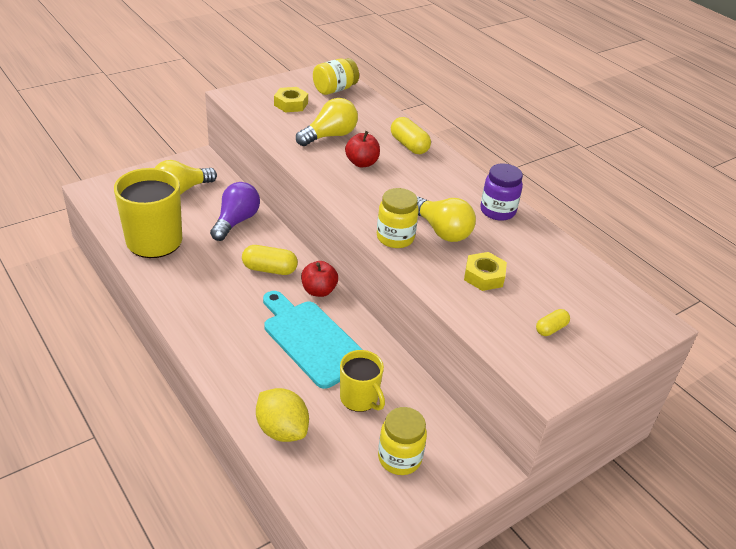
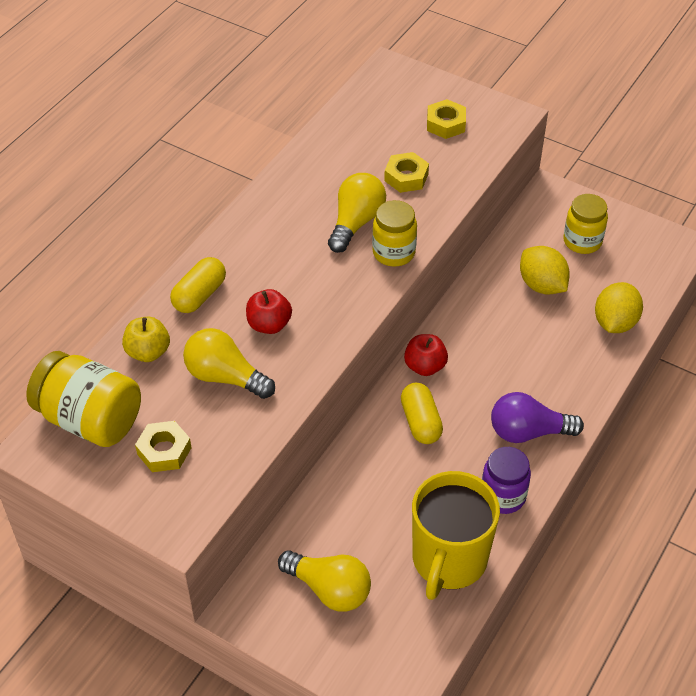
camera: 110 degrees left, 10 degrees up
purple light bulb [210,182,260,241] -> purple light bulb moved to [491,392,584,443]
turquoise cutting board [263,291,363,389] -> none
yellow jar [313,58,359,95] -> yellow jar [26,351,141,447], size x1.50
yellow mug [340,350,385,412] -> yellow lemon [520,246,570,295]
purple jar [480,164,523,221] -> purple jar moved to [482,447,531,514]
yellow capsule [536,309,570,336] -> yellow nut [427,99,466,139]
none -> yellow apple [122,317,170,362]

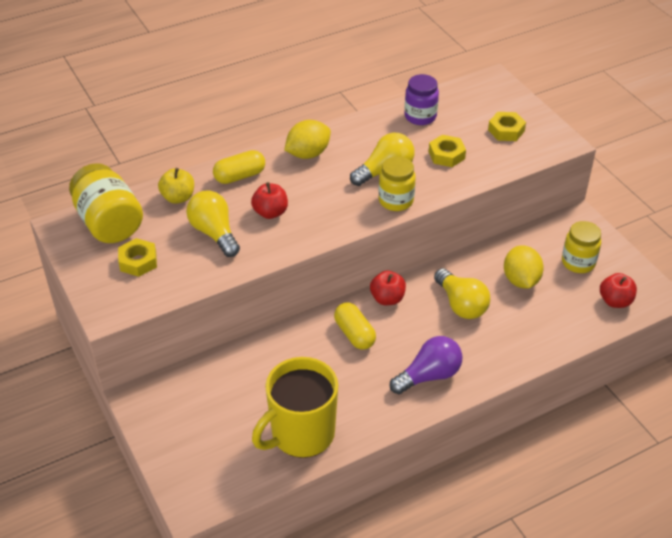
camera: 30 degrees right, 5 degrees down
yellow light bulb [278,550,371,612] -> yellow light bulb moved to [434,268,490,319]
yellow capsule [401,383,443,444] -> yellow capsule turned 45 degrees counterclockwise [334,303,376,350]
purple jar [482,447,531,514] -> purple jar moved to [404,74,439,125]
purple light bulb [491,392,584,443] -> purple light bulb turned 120 degrees clockwise [390,336,463,394]
yellow lemon [595,282,643,333] -> yellow lemon moved to [284,120,331,159]
none -> red apple [600,273,637,308]

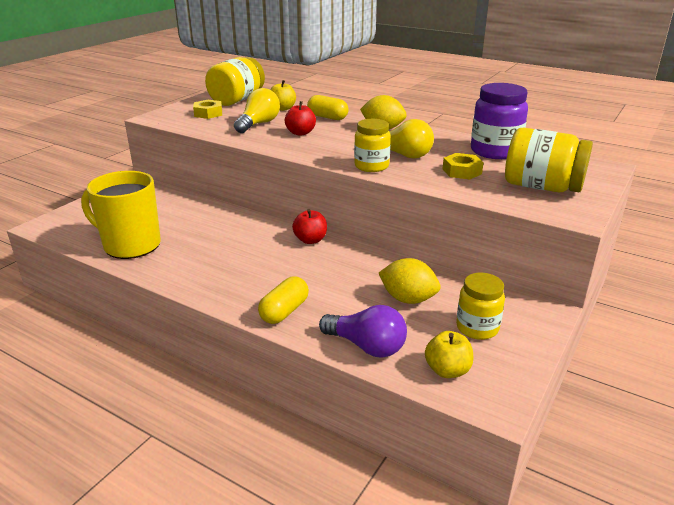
camera: 60 degrees right, 15 degrees down
yellow capsule [334,303,376,350] -> yellow capsule moved to [258,276,309,324]
purple light bulb [390,336,463,394] -> purple light bulb moved to [319,305,407,358]
purple jar [404,74,439,125] -> purple jar [471,83,528,159], size x1.50
yellow light bulb [434,268,490,319] -> none
yellow nut [488,112,526,141] -> yellow jar [505,127,593,192]
yellow lemon [504,245,544,289] -> yellow lemon turned 60 degrees clockwise [379,258,441,304]
red apple [600,273,637,308] -> yellow apple [425,331,473,378]

